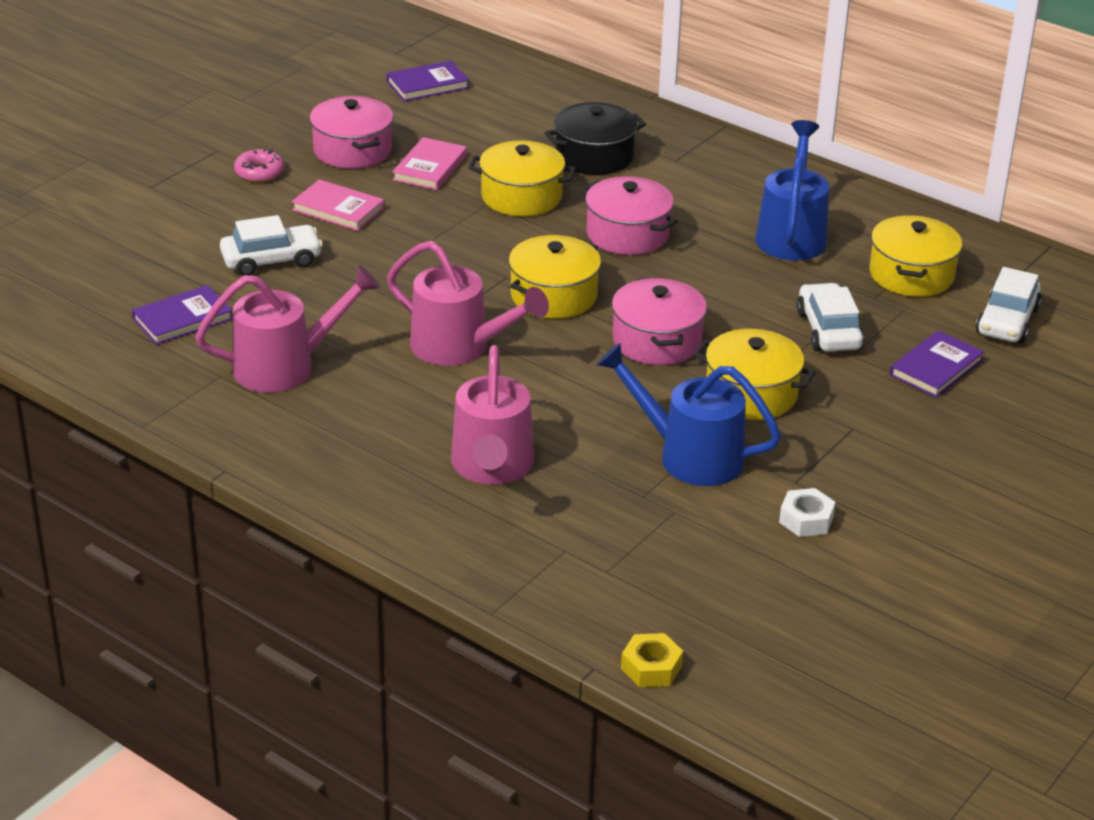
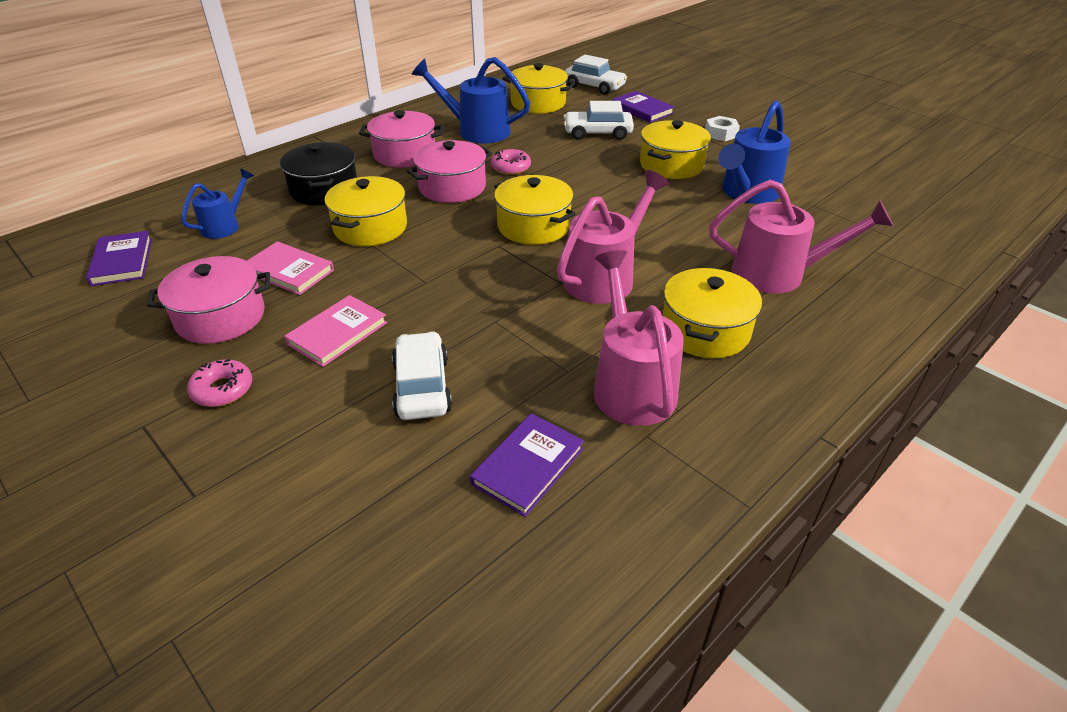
camera: 80 degrees left, 5 degrees up
purple book [132,285,233,345] -> purple book turned 60 degrees clockwise [470,413,584,517]
pink pot [612,278,707,365] -> pink pot moved to [359,110,444,168]
yellow nut [621,633,683,687] -> none
white nut [779,488,835,537] -> white nut moved to [705,116,740,141]
none -> blue watering can [181,168,254,239]
none -> pink donut [491,149,531,175]
none -> yellow pot [663,267,762,358]

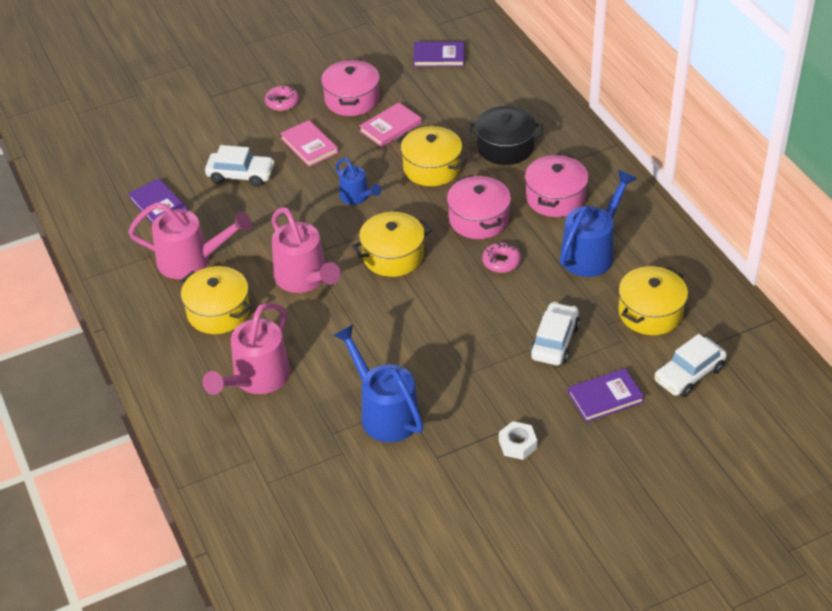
camera: 110 degrees right, 5 degrees up
blue watering can [181,168,254,239] -> blue watering can moved to [335,158,382,205]
yellow pot [640,120,711,179] -> none

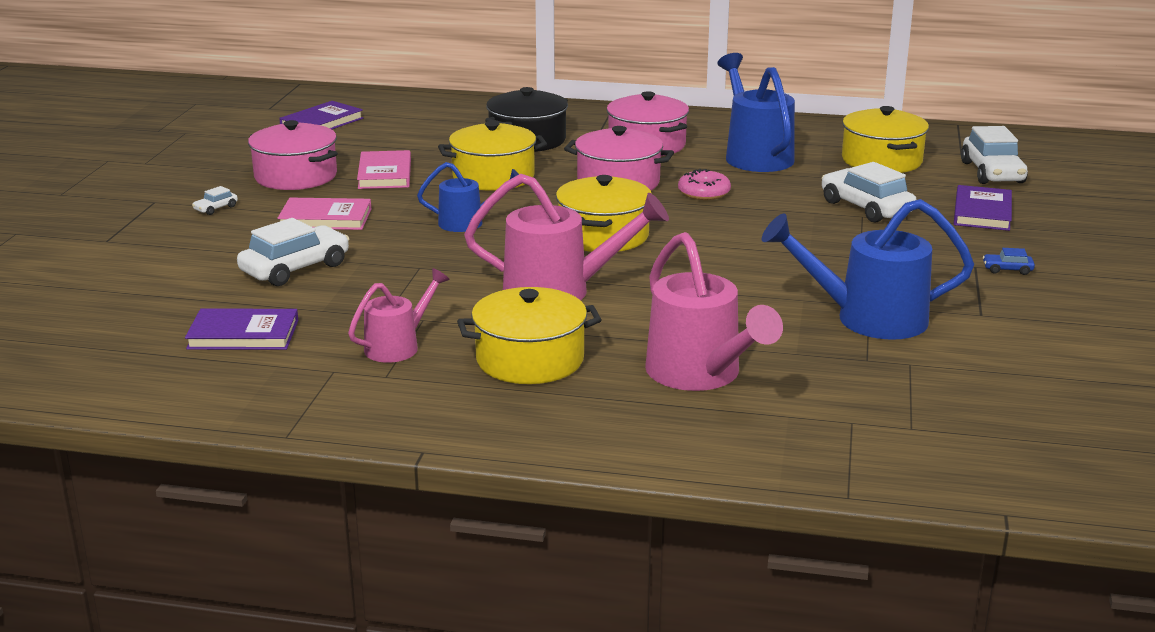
camera: 55 degrees left, 20 degrees down
pink watering can [128,202,252,279] -> pink watering can [348,268,450,363], size x0.58
pink donut [265,86,299,111] -> white car [192,186,238,215]
white nut [499,421,537,460] -> blue car [983,248,1035,275]

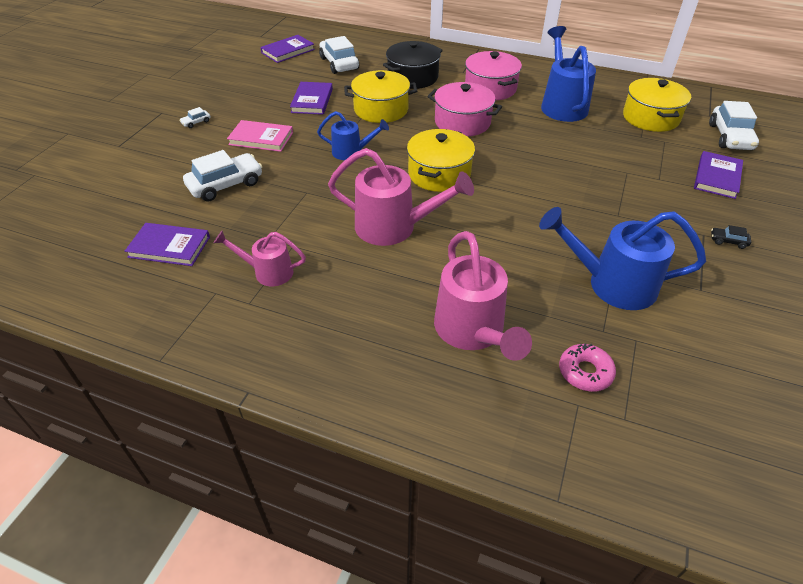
camera: 10 degrees right, 20 degrees up
pink pot [248,120,338,190] -> none
pink watering can [348,268,450,363] -> pink watering can turned 135 degrees counterclockwise [214,231,306,286]
pink book [357,150,411,189] -> purple book [290,82,333,115]
yellow pot [457,287,602,384] -> none
pink donut [678,169,731,200] -> pink donut moved to [559,343,616,392]
white car [822,162,917,223] -> white car moved to [319,36,359,74]
blue car [983,248,1035,275] -> black car [711,225,751,249]

